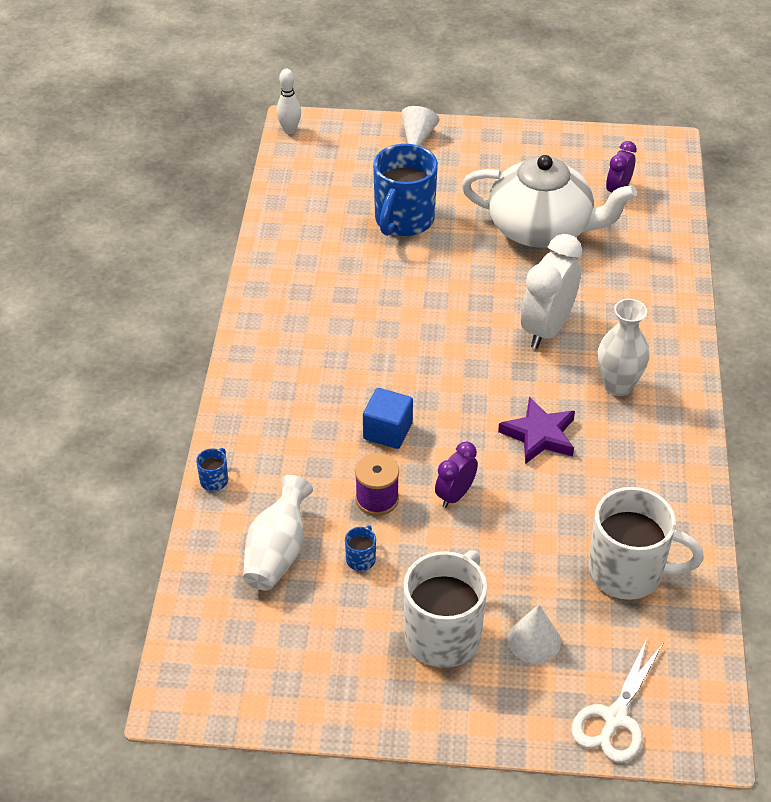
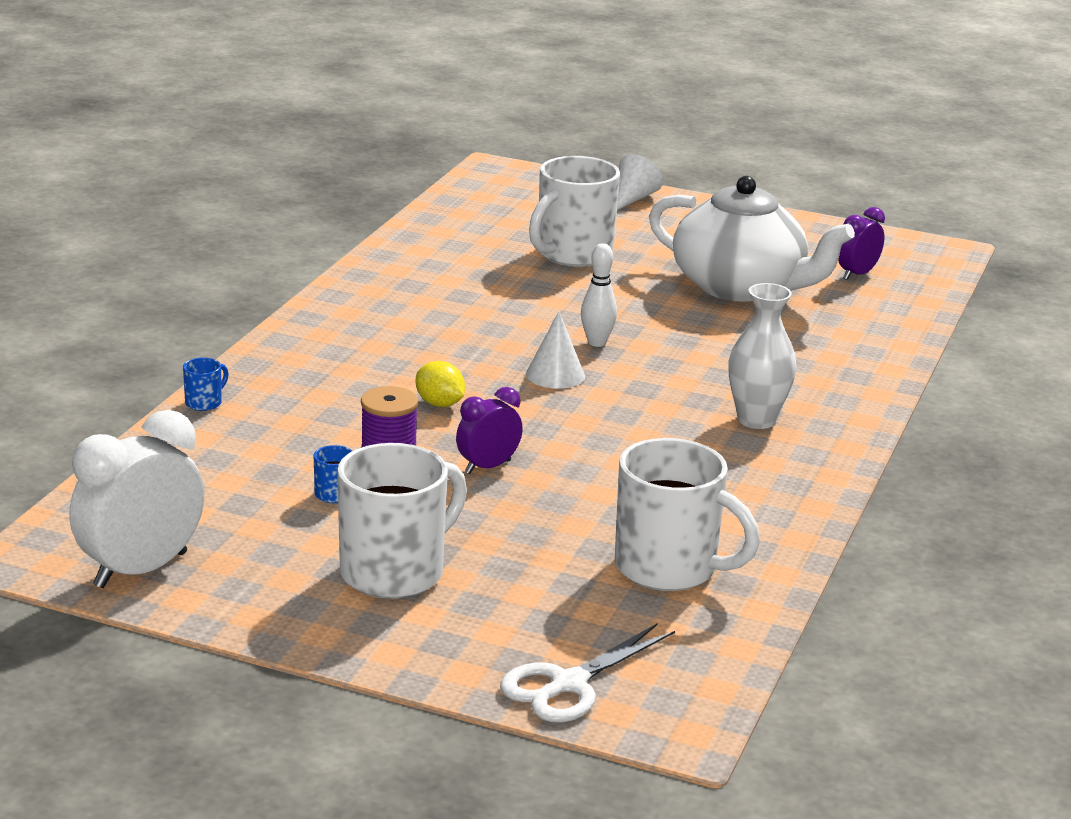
camera: 15 degrees right, 20 degrees down
white vase [243,475,313,590] -> none
white bowling pin [276,69,301,134] -> white bowling pin moved to [581,243,617,347]
blue cube [363,388,413,449] -> yellow lemon [416,361,465,407]
blue mug [373,144,438,236] -> white mug [529,156,620,267]
purple star [498,397,575,464] -> none
white cone [508,604,561,663] -> white cone moved to [526,312,585,389]
white clock [521,234,582,349] -> white clock moved to [69,410,205,588]

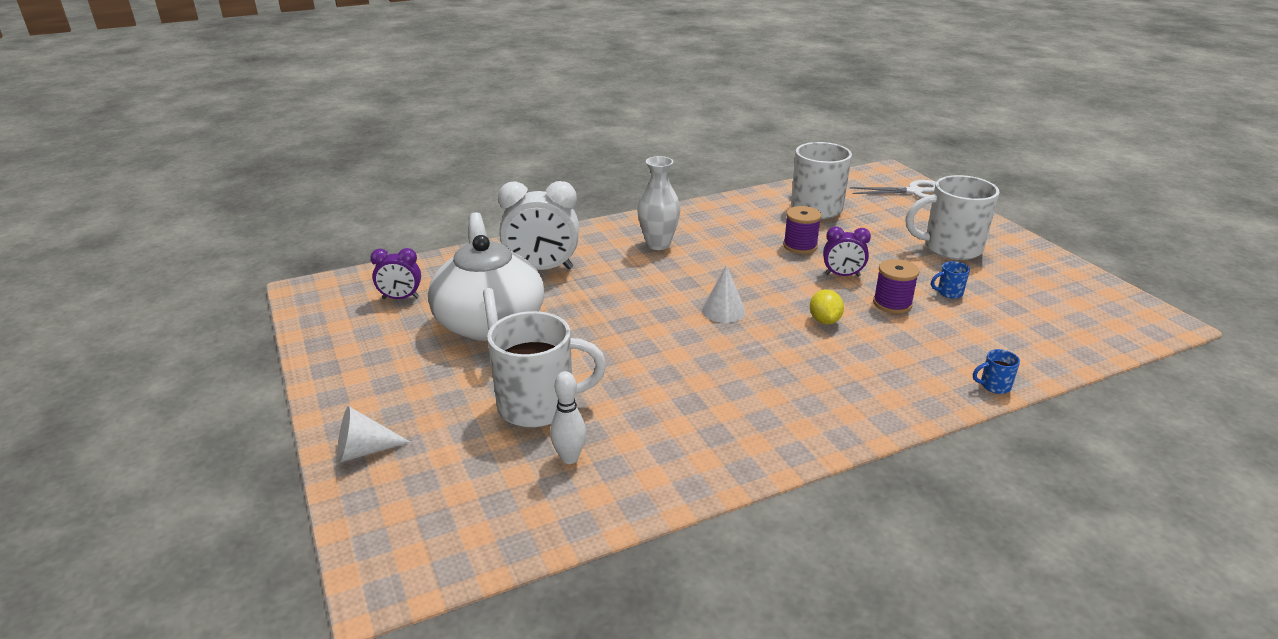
camera: 135 degrees left, 5 degrees up
white clock [69,410,205,588] -> white clock moved to [498,181,579,270]
white bowling pin [581,243,617,347] -> white bowling pin moved to [550,371,586,464]
none -> purple spool [783,206,822,254]

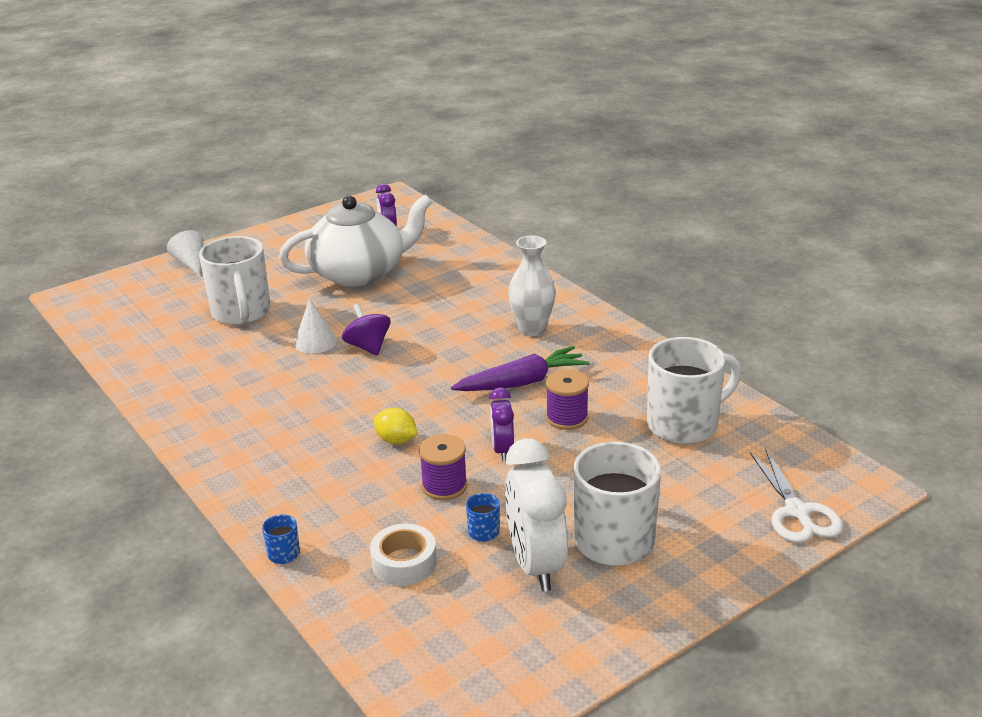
camera: 80 degrees right, 0 degrees up
white clock [498,181,579,270] -> white clock moved to [505,439,568,591]
white bowling pin [550,371,586,464] -> none
white cone [702,265,746,323] -> white cone moved to [294,298,337,354]
yellow lemon [810,289,844,324] -> yellow lemon turned 45 degrees clockwise [374,408,417,444]
none -> purple spinning top [342,303,391,356]
none -> white tape [370,523,437,586]
none -> purple carrot [451,346,590,391]

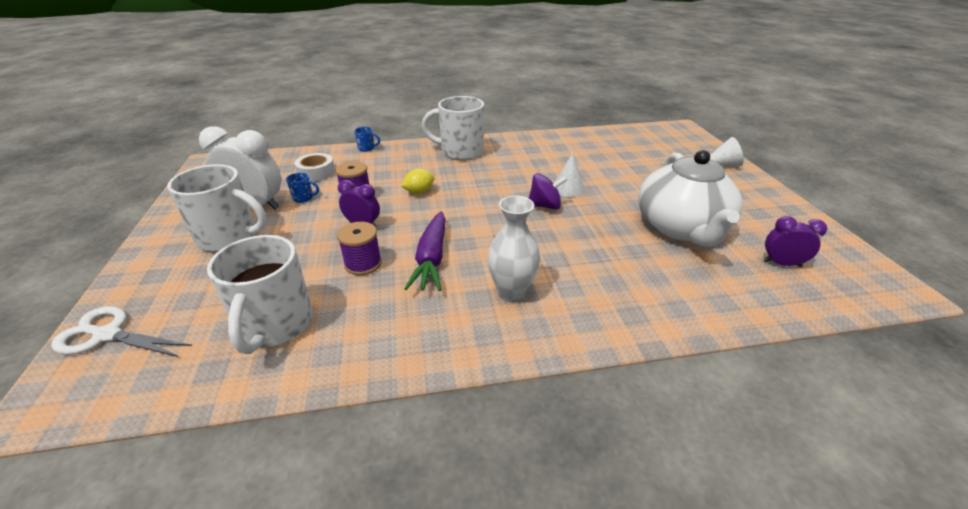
camera: 115 degrees right, 5 degrees up
white mug [199,236,271,325] -> white mug moved to [422,96,484,160]

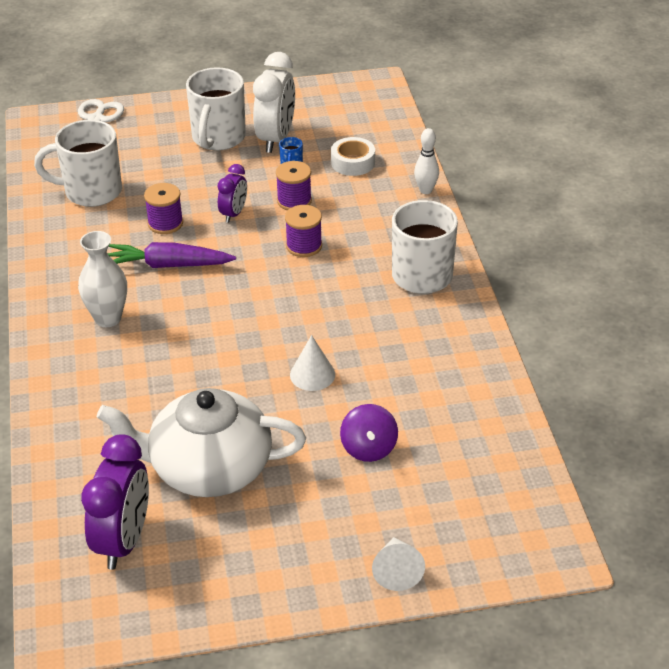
camera: 90 degrees right, 5 degrees up
blue mug [354,127,380,152] -> white bowling pin [414,128,439,194]
yellow lemon [401,169,434,194] -> purple spool [285,205,322,257]
purple spinning top [529,173,567,210] -> purple spinning top moved to [340,404,398,462]
purple clock [763,216,827,267] -> purple clock [81,434,149,570], size x1.79

